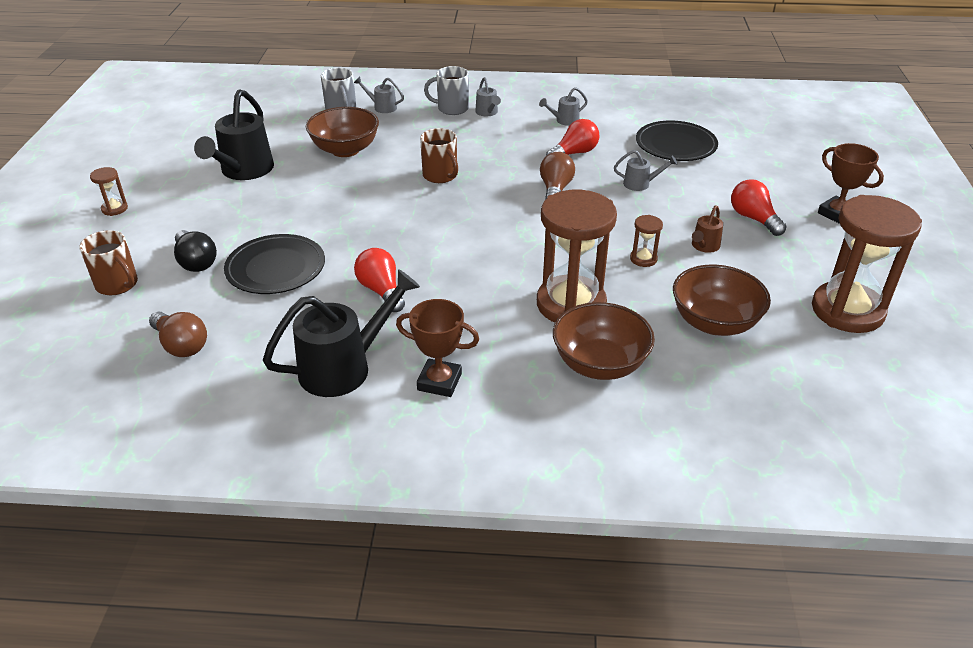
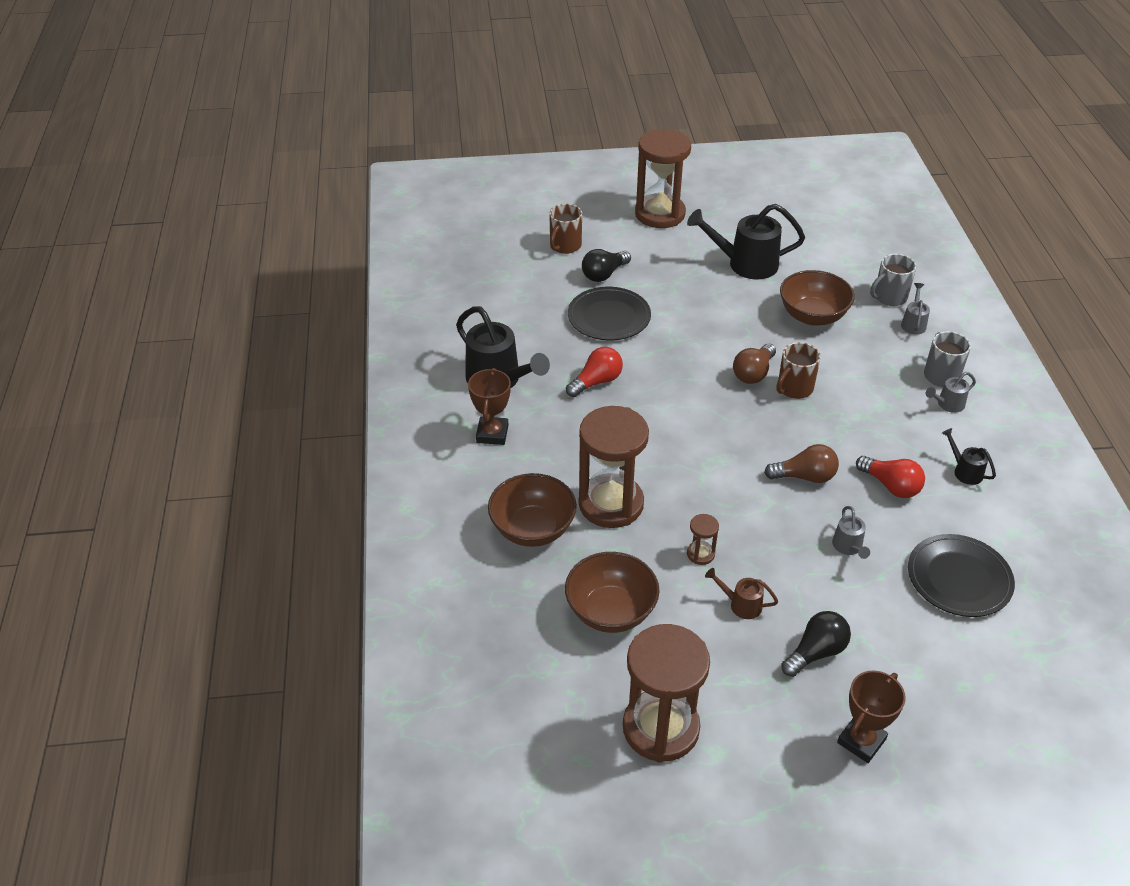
camera: 80 degrees right, 5 degrees up
brown hourglass [90,167,128,216] -> brown hourglass [635,129,691,228], size x2.40
brown light bulb [149,312,207,357] -> brown light bulb moved to [733,343,776,384]
grey watering can [539,87,588,126] -> black watering can [942,428,996,485]
red light bulb [731,179,786,236] -> black light bulb [781,611,851,677]

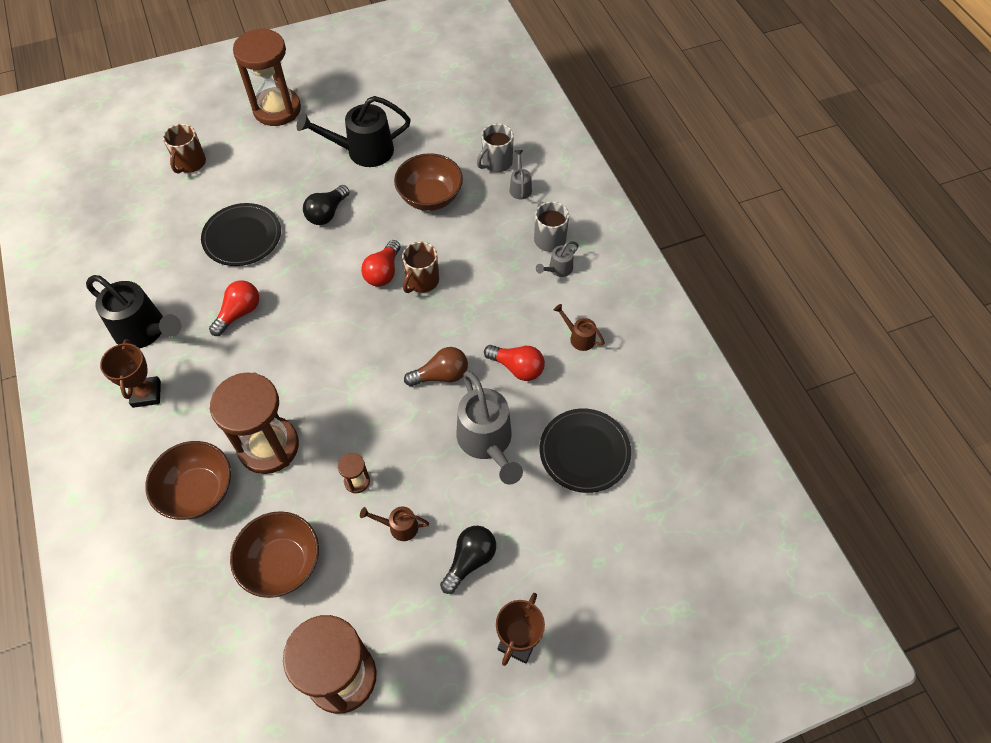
camera: 15 degrees left, 15 degrees up
black light bulb [582,249,631,282] -> black light bulb moved to [303,185,350,225]
brown light bulb [733,343,776,384] -> red light bulb [361,240,401,287]
grey watering can [832,506,870,559] -> grey watering can [457,371,523,484], size x2.07
black watering can [942,428,996,485] -> brown watering can [554,304,605,351]

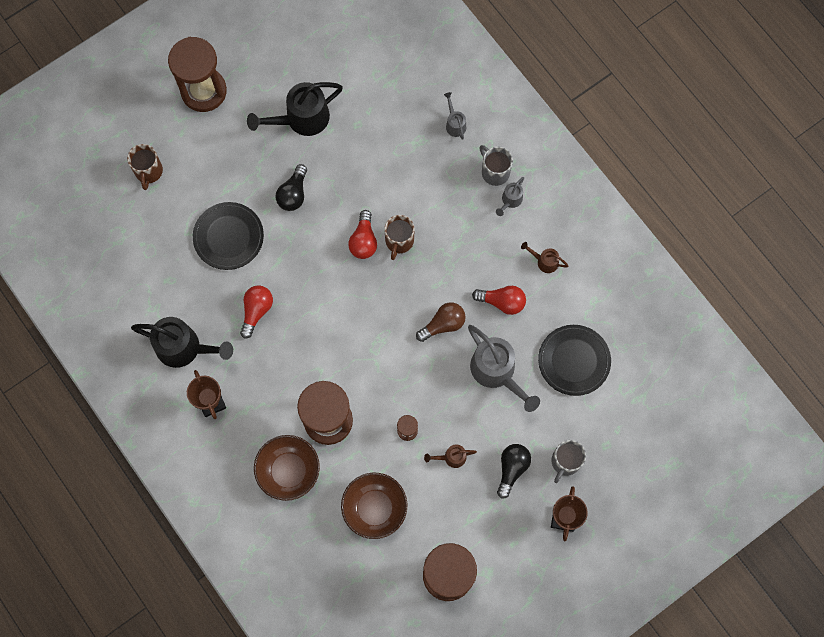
camera: 15 degrees left, 15 degrees up
brown bowl [394,153,463,211] -> none
grey mug [477,123,514,172] -> grey mug moved to [551,440,586,483]

